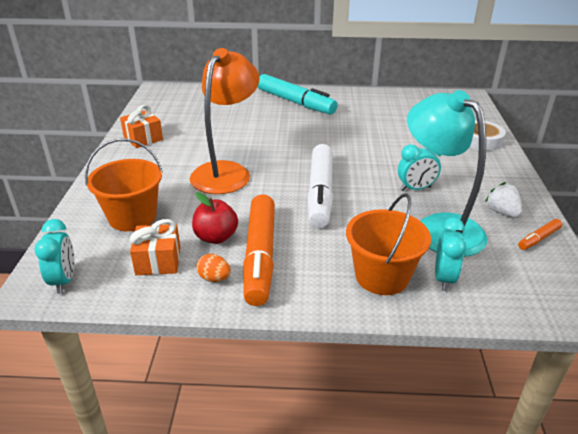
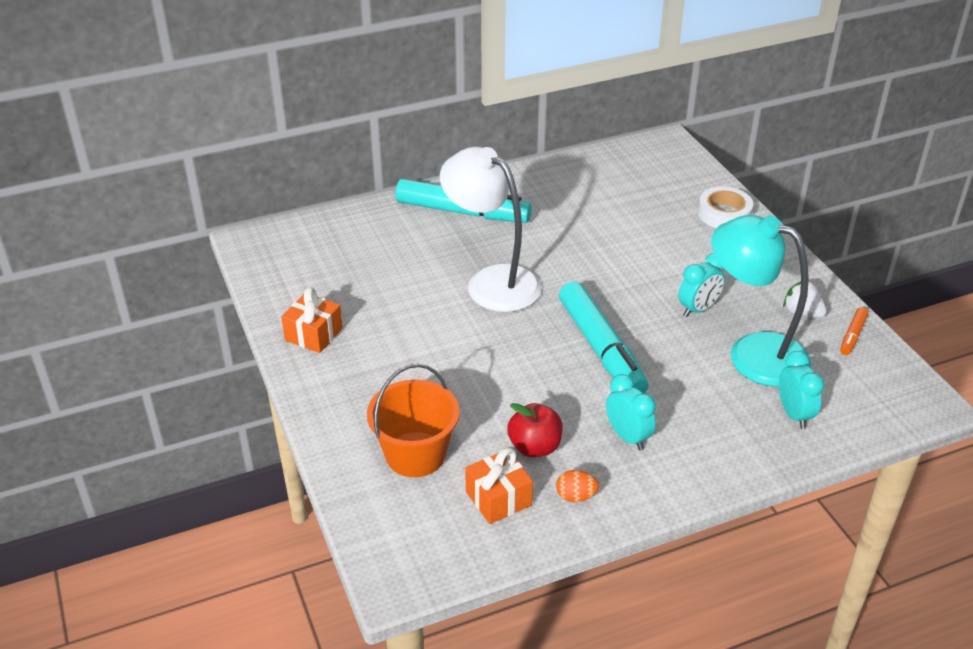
camera: 25 degrees left, 5 degrees up
turquoise clock [34,219,74,294] -> turquoise clock moved to [606,374,656,450]
orange lamp [190,48,260,194] -> none
orange marker [243,194,275,306] -> none
white marker [307,144,333,228] -> turquoise marker [559,282,649,394]
orange bucket [346,193,431,295] -> none
none -> white lamp [440,147,542,312]

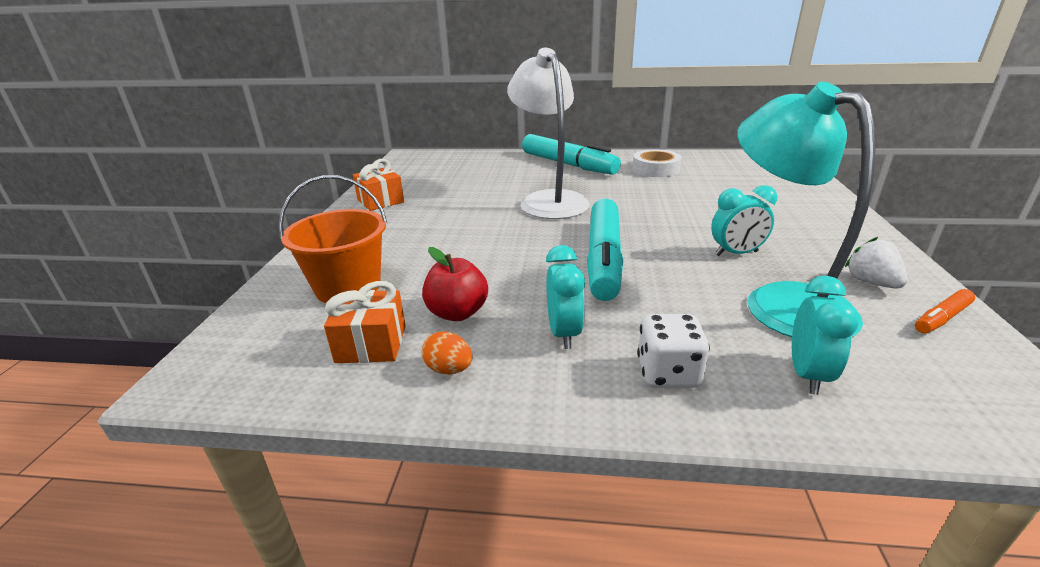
camera: 30 degrees right, 10 degrees down
white tape [698,187,753,228] -> white tape moved to [633,149,681,177]
none -> white dice [637,314,710,388]

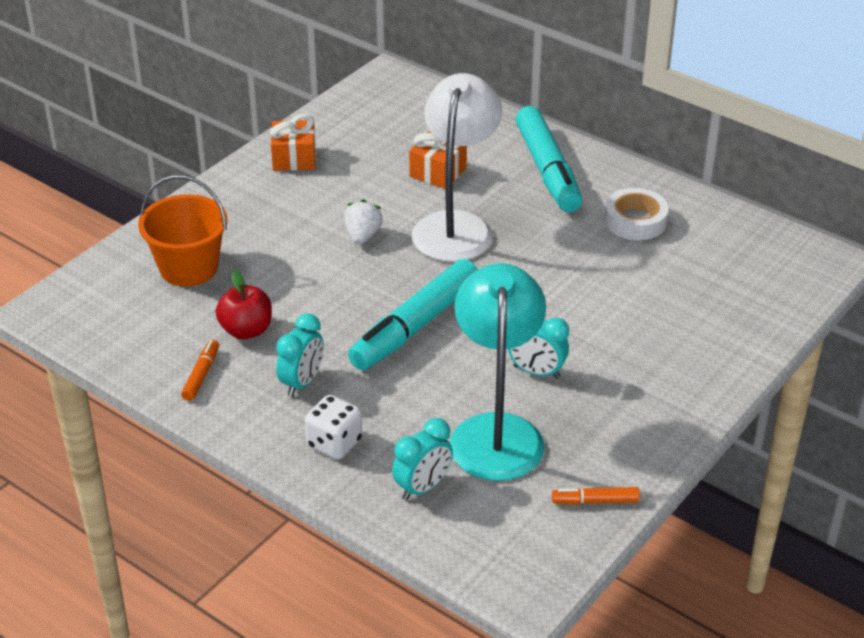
camera: 30 degrees right, 10 degrees up
orange gift [324,281,406,363] -> orange gift moved to [409,131,467,189]
orange egg [422,331,472,374] -> orange marker [181,340,219,401]
white strawberry [845,237,908,288] -> white strawberry moved to [344,199,383,245]

